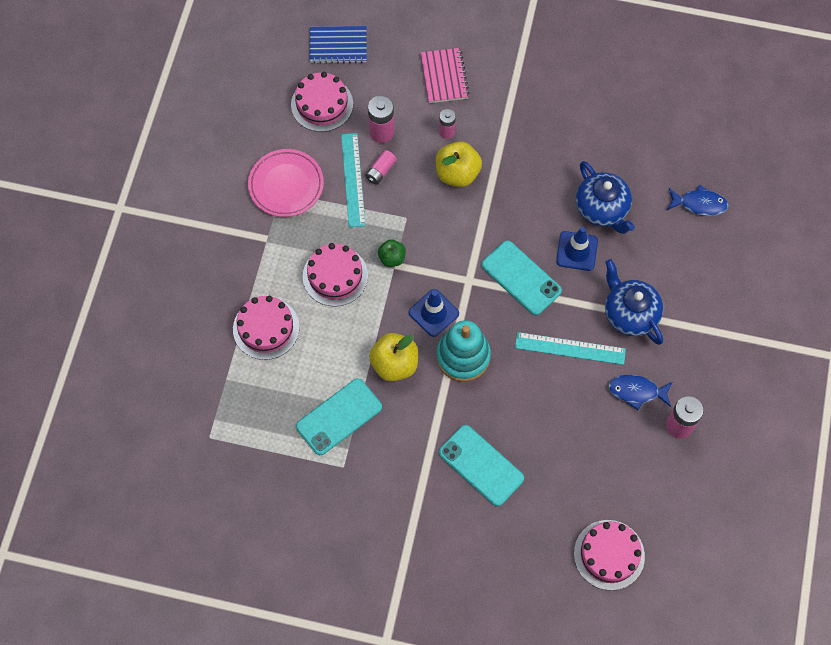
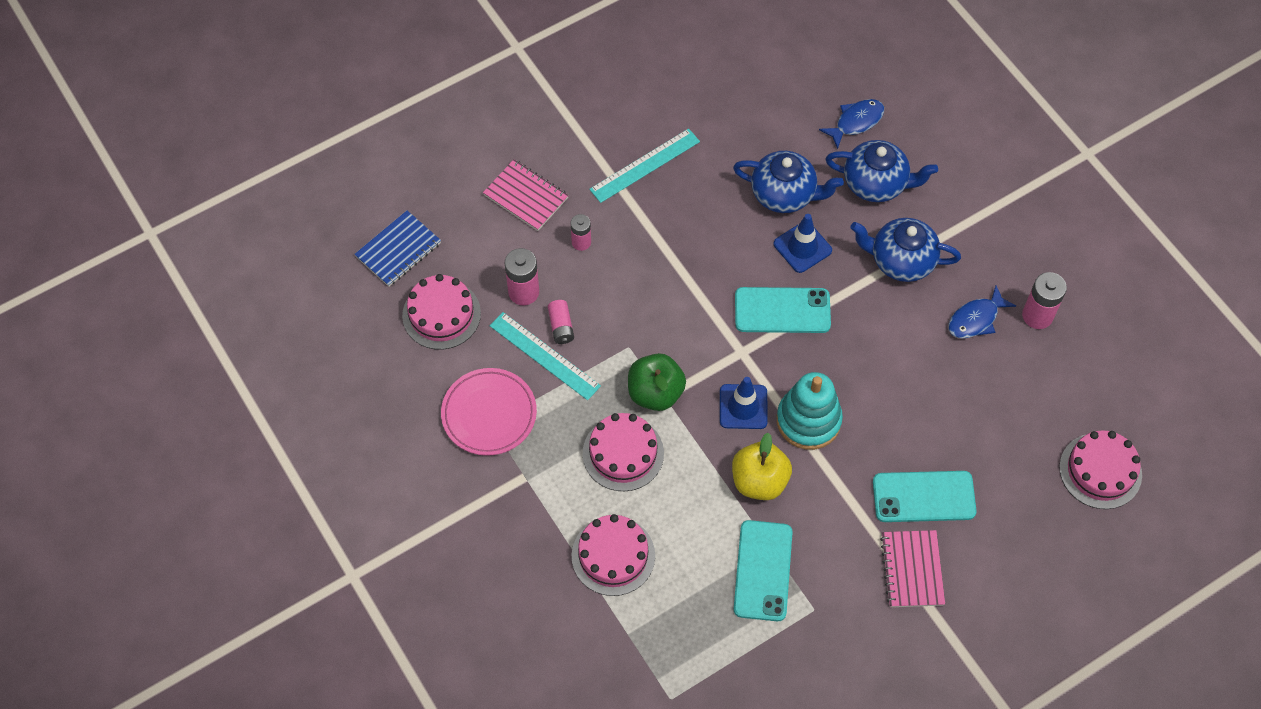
camera: 45 degrees left, 5 degrees down
green apple [378,239,406,267] -> green apple [628,353,686,411], size x1.68
yellow apple [436,141,482,187] -> none
turquoise ruler [515,332,626,365] -> turquoise ruler moved to [589,128,700,203]
none -> blue teapot [825,140,938,202]
none -> pink notebook [880,530,945,607]

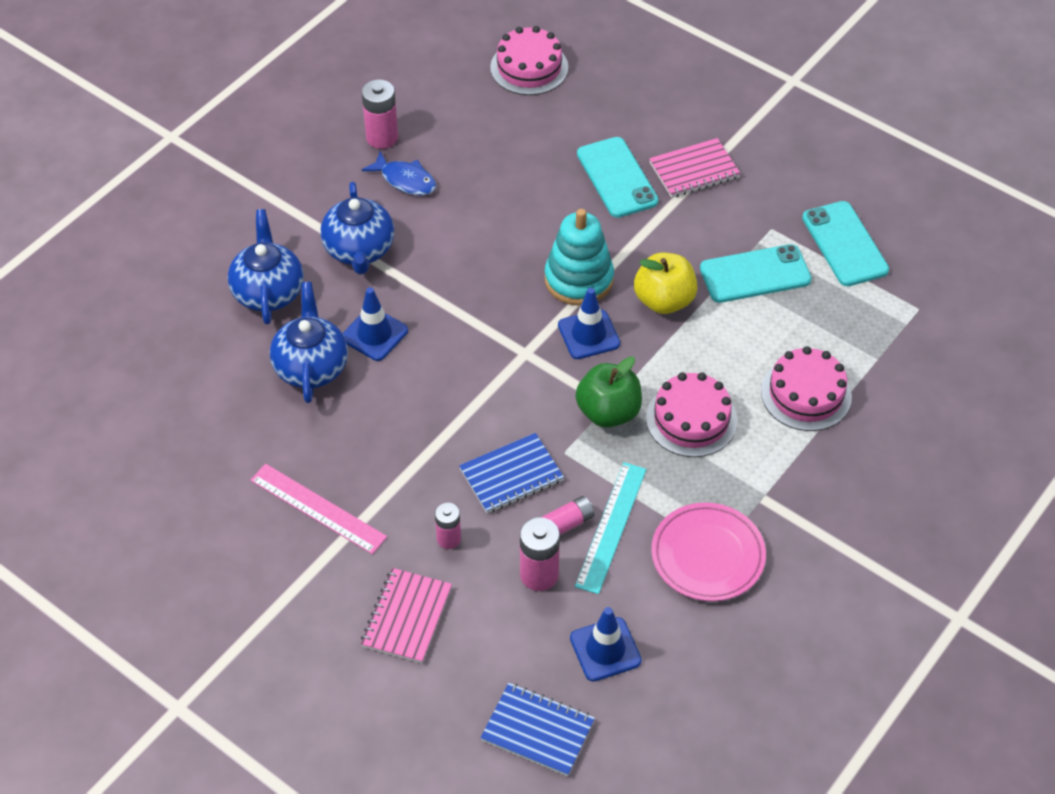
camera: 110 degrees left, 10 degrees down
pink cake [402,274,481,350] -> blue traffic cone [570,607,642,682]
turquoise ruler [589,128,700,203] -> pink ruler [250,464,387,554]
turquoise phone [735,287,831,333] -> turquoise phone moved to [802,201,889,286]
blue fish [819,99,884,149] -> none
none -> blue notebook [459,433,564,513]

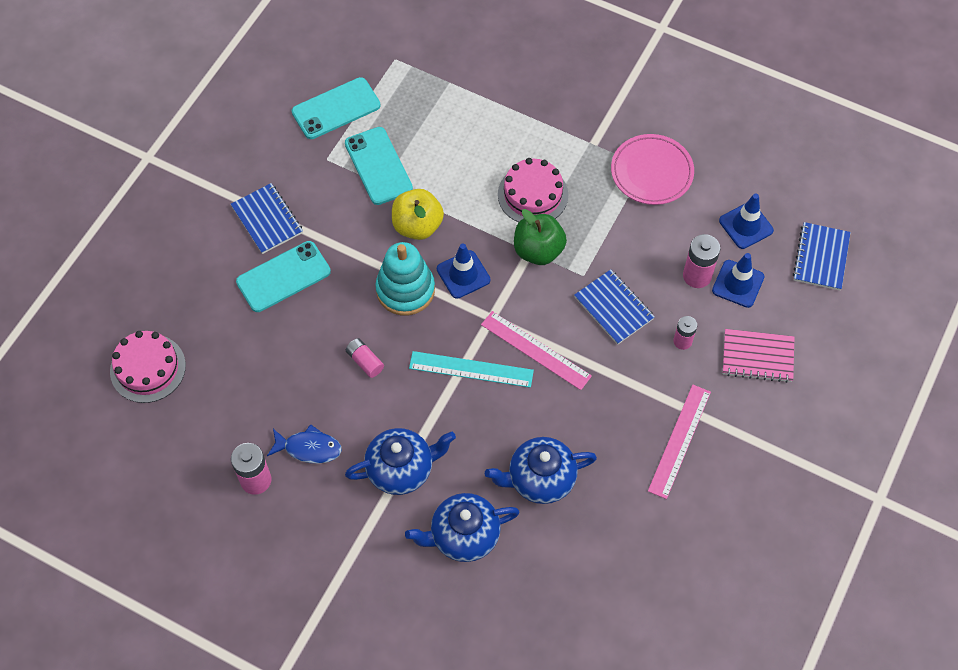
camera: 100 degrees left, 10 degrees up
blue traffic cone [342,287,408,361] -> blue traffic cone moved to [712,253,764,308]
blue fish [362,151,436,195] -> blue fish turned 75 degrees clockwise [267,424,342,464]
pink battery [542,496,594,535] -> pink battery moved to [346,338,384,378]
turquoise ruler [575,462,647,594] -> turquoise ruler moved to [409,351,534,388]
pink notebook [649,138,741,198] -> blue notebook [231,183,303,254]
pink cake [761,346,852,431] -> none
none -> pink ruler [481,311,592,390]

